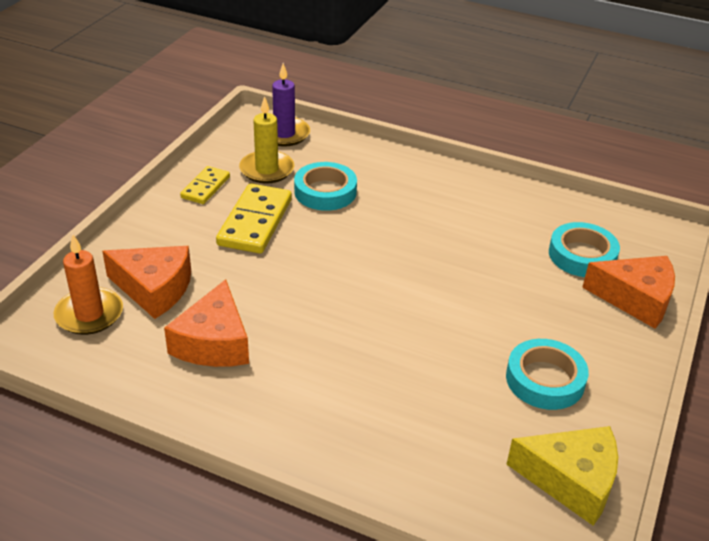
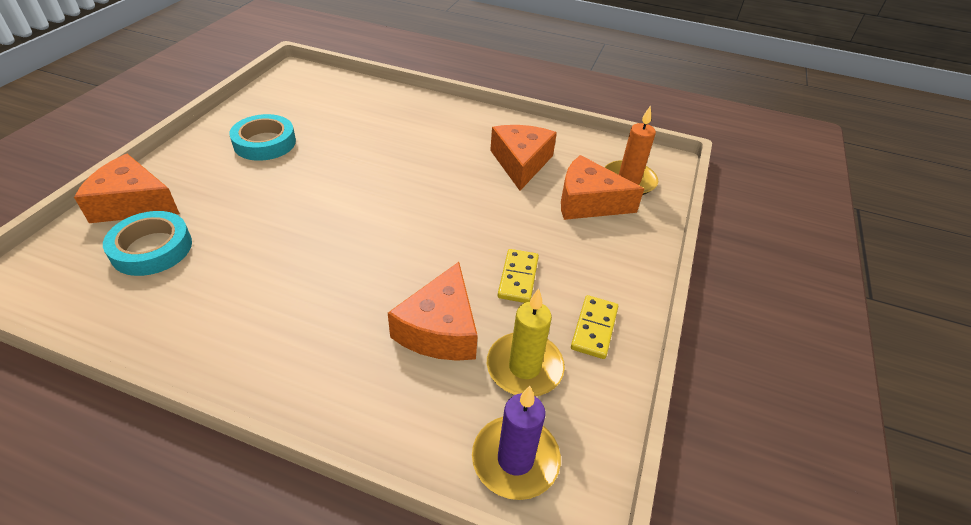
camera: 175 degrees right, 5 degrees up
yellow domino [216,183,292,254] -> yellow domino [498,249,539,303], size x0.59
turquoise tape [294,162,357,211] -> orange cheese [388,262,478,361]
yellow cheese [506,426,618,526] -> none

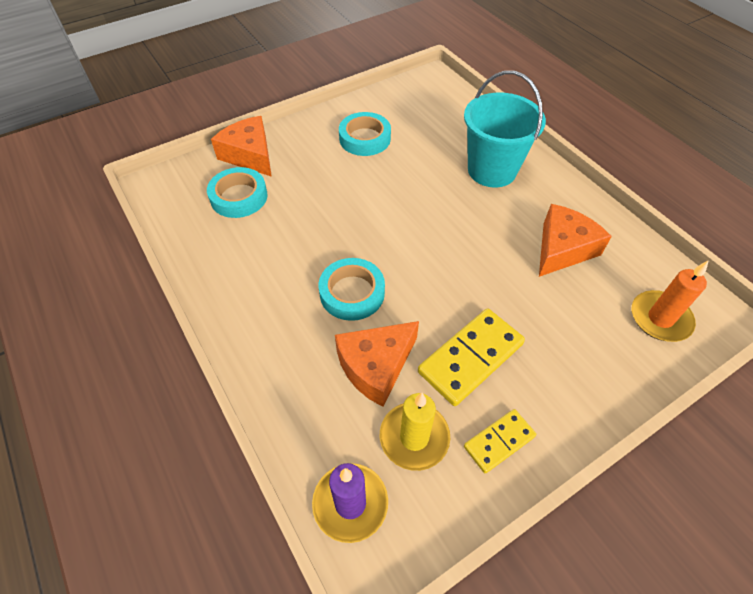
camera: 40 degrees right, 10 degrees up
yellow domino [498,249,539,303] -> yellow domino [418,309,525,406], size x1.69
orange cheese [561,155,644,220] -> none
none -> turquoise tape [319,258,385,321]
none -> turquoise bucket [464,71,546,187]

